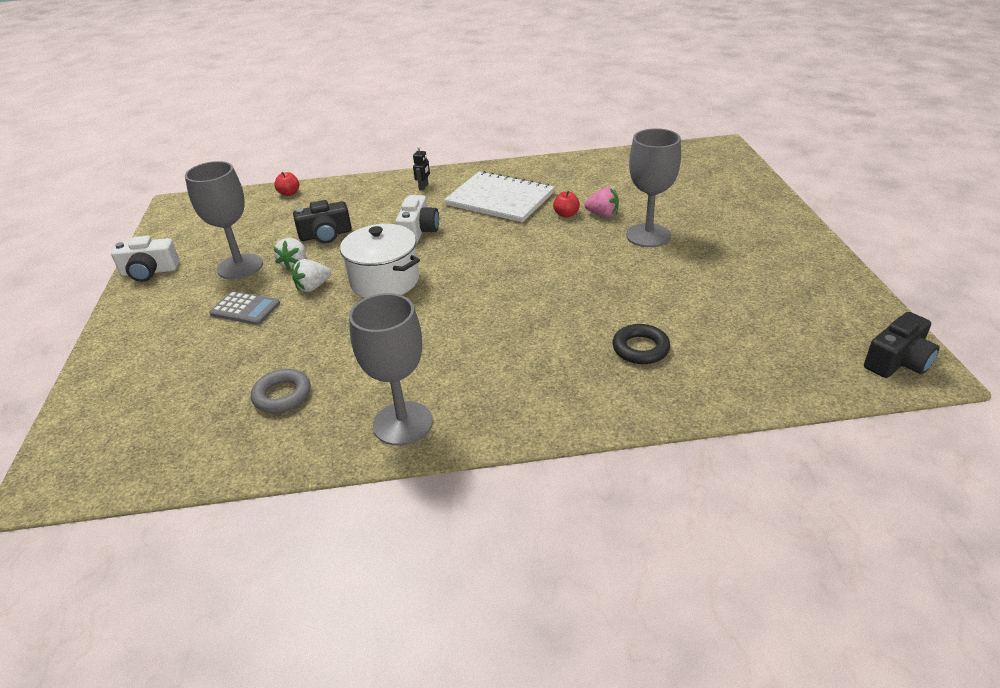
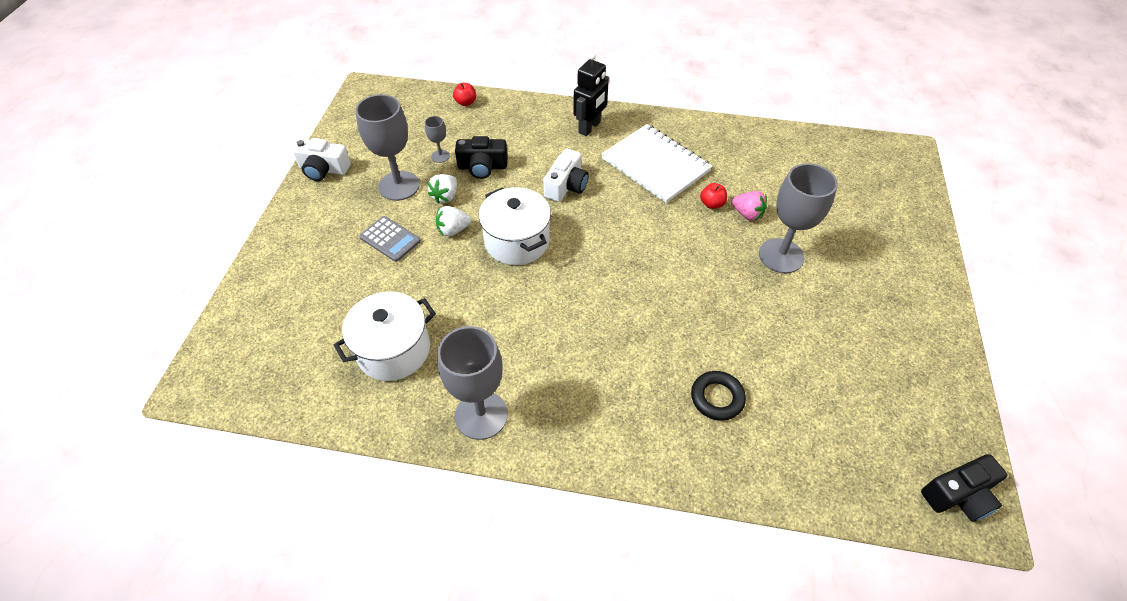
camera: 15 degrees right, 15 degrees up
grey ring [251,369,311,413] -> white pot [334,292,436,381]
black robot [413,146,430,190] -> black robot [573,53,609,136], size x1.96
none -> grey goblet [425,116,450,163]

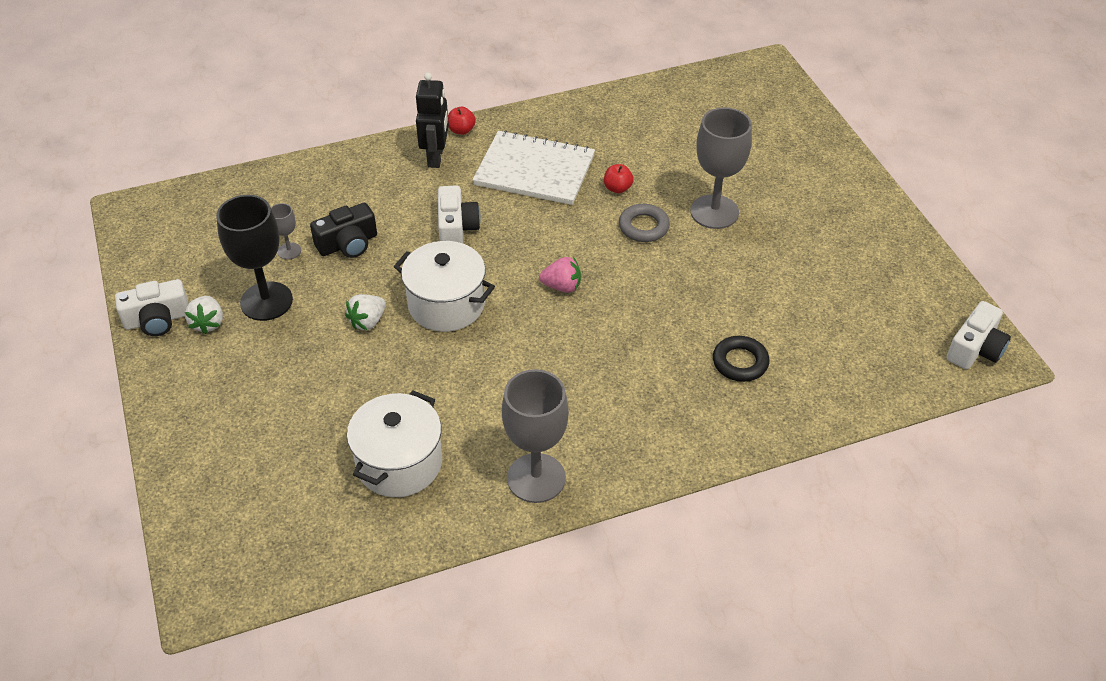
camera: 30 degrees left, 5 degrees down
grey goblet [355,94,420,201] -> black goblet [216,195,293,321]
grey calculator [359,216,421,262] -> none
white strawberry [428,174,457,204] -> white strawberry moved to [185,296,223,334]
red apple [453,83,476,106] -> red apple moved to [448,107,476,135]
pink strawberry [732,191,767,221] -> pink strawberry moved to [539,257,581,293]
black camera [921,454,1007,522] -> white camera [946,301,1011,369]
none -> grey ring [619,204,670,242]

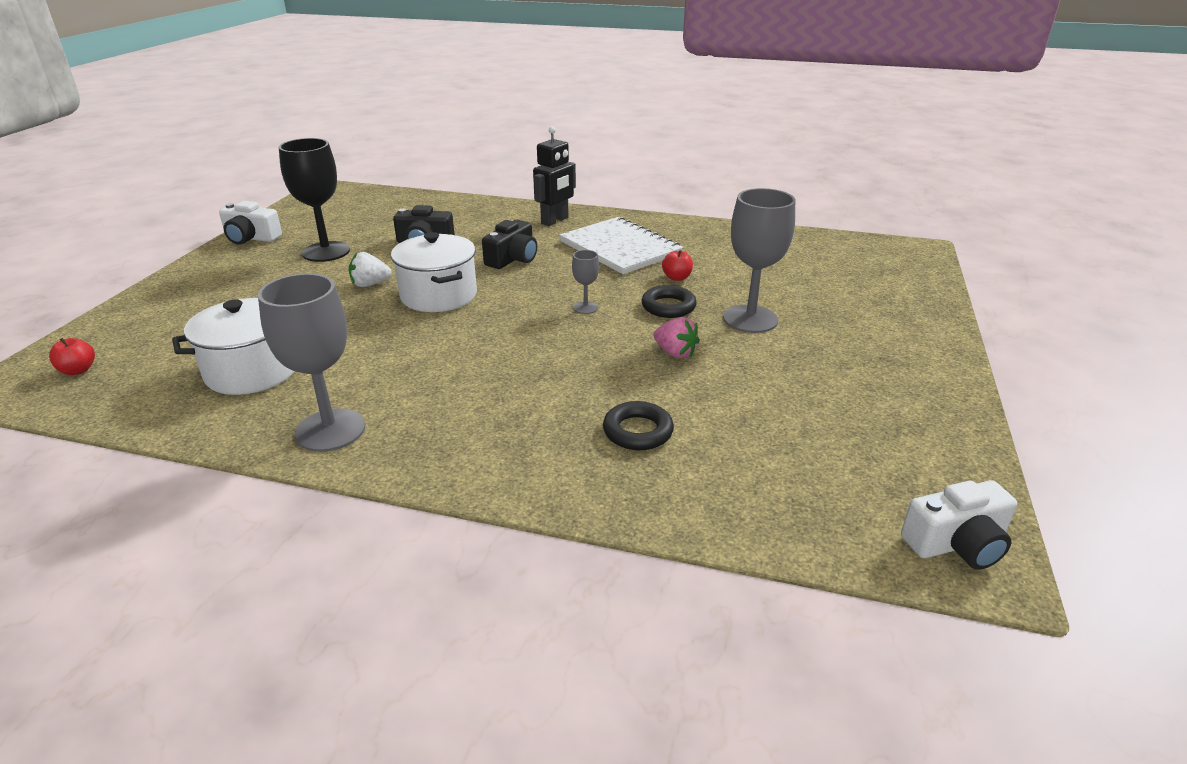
camera: 35 degrees right, 15 degrees down
white strawberry [185,296,223,334] -> none
grey goblet [271,203,301,260] -> grey goblet moved to [572,250,599,314]
white camera [438,185,481,243] -> black camera [482,220,537,269]
red apple [448,107,476,135] -> red apple moved to [49,338,95,375]
pink strawberry [539,257,581,293] -> pink strawberry moved to [654,317,700,358]
grey ring [619,204,670,242] -> black ring [641,285,697,318]

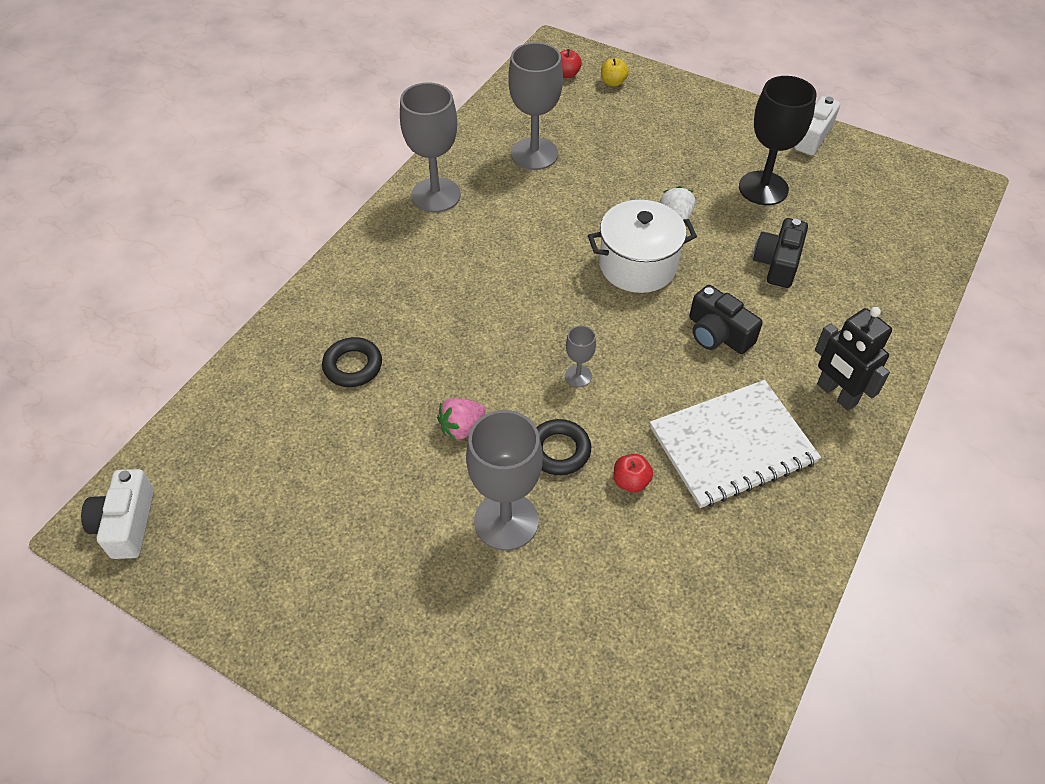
camera: 105 degrees right, 20 degrees up
white pot [172,298,295,395] -> grey goblet [508,42,563,170]
none -> yellow apple [601,58,629,86]

